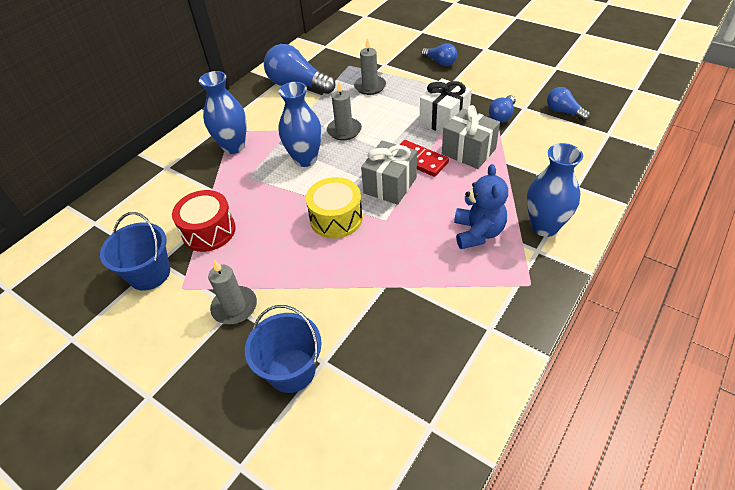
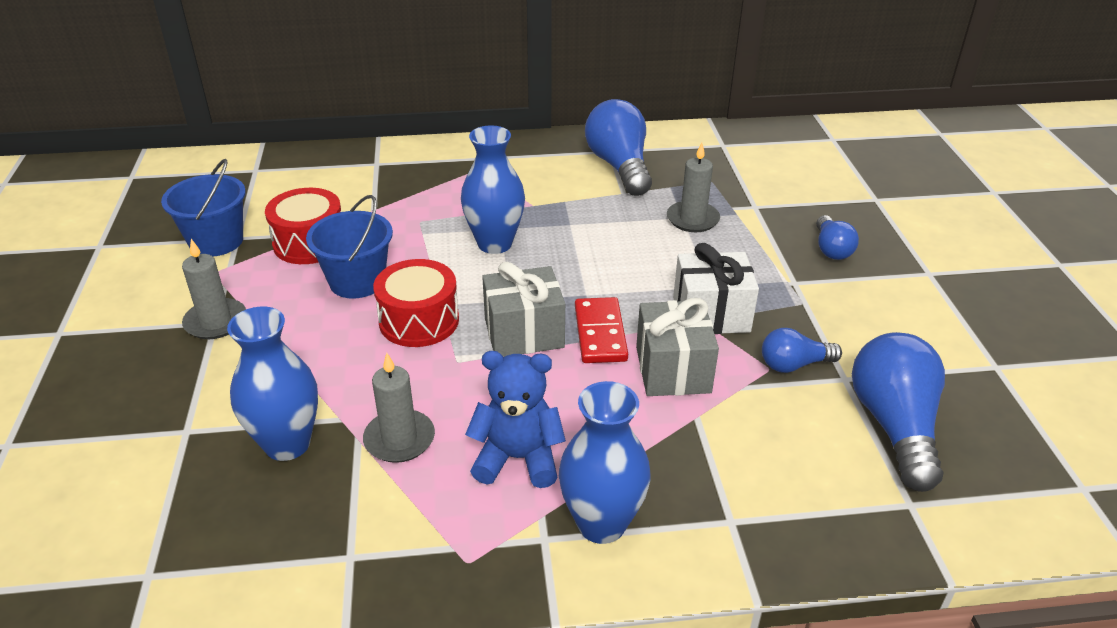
camera: 45 degrees right, 10 degrees down
blue vase [199,71,247,154] -> blue vase moved to [227,307,318,461]
blue bucket [245,305,322,393] -> blue bucket moved to [306,195,393,299]
yellow drum [306,177,363,239] -> red drum [373,259,459,347]
grey candle [327,82,362,140] -> grey candle moved to [363,353,435,463]
blue teddy bear [454,164,508,249] -> blue teddy bear turned 135 degrees counterclockwise [465,351,566,488]
blue light bulb [547,87,590,121] -> blue light bulb [852,332,945,492], size x1.83

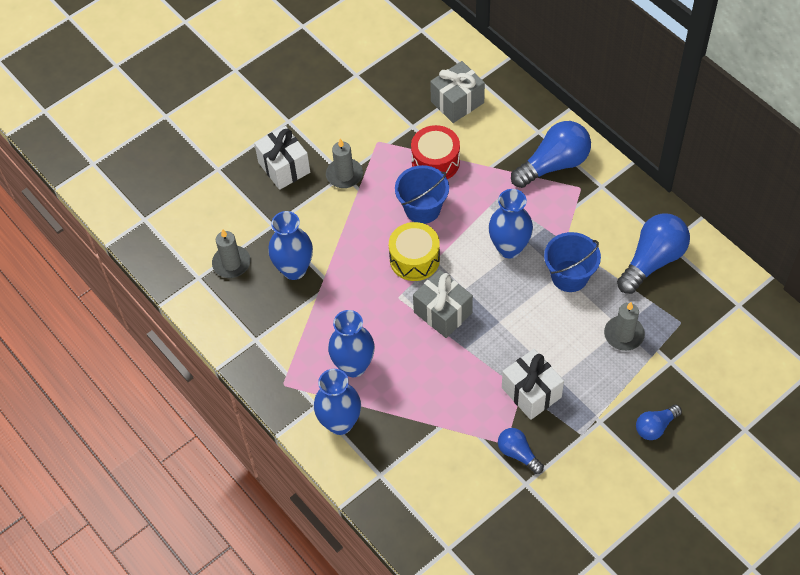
camera: 60 degrees right, 20 degrees up
blue bucket [161,159,246,257] -> blue bucket moved to [544,232,601,292]
grey candle [363,353,435,463] -> grey candle moved to [212,229,250,278]
red drum [373,259,459,347] -> yellow drum [389,222,440,281]
blue teddy bear [465,351,566,488] -> blue vase [328,310,375,377]
red domino [575,297,628,363] -> none
grey gift [636,298,719,396] -> grey gift moved to [430,61,485,123]
blue light bulb [852,332,945,492] -> blue light bulb moved to [511,121,591,188]
none -> white gift [254,126,310,190]

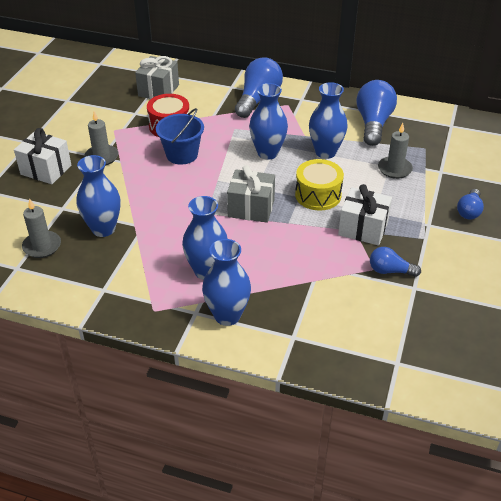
camera: 35 degrees left, 15 degrees down
yellow drum [389,222,440,281] -> yellow drum moved to [295,159,344,211]
blue bucket [544,232,601,292] -> blue vase [309,82,347,159]

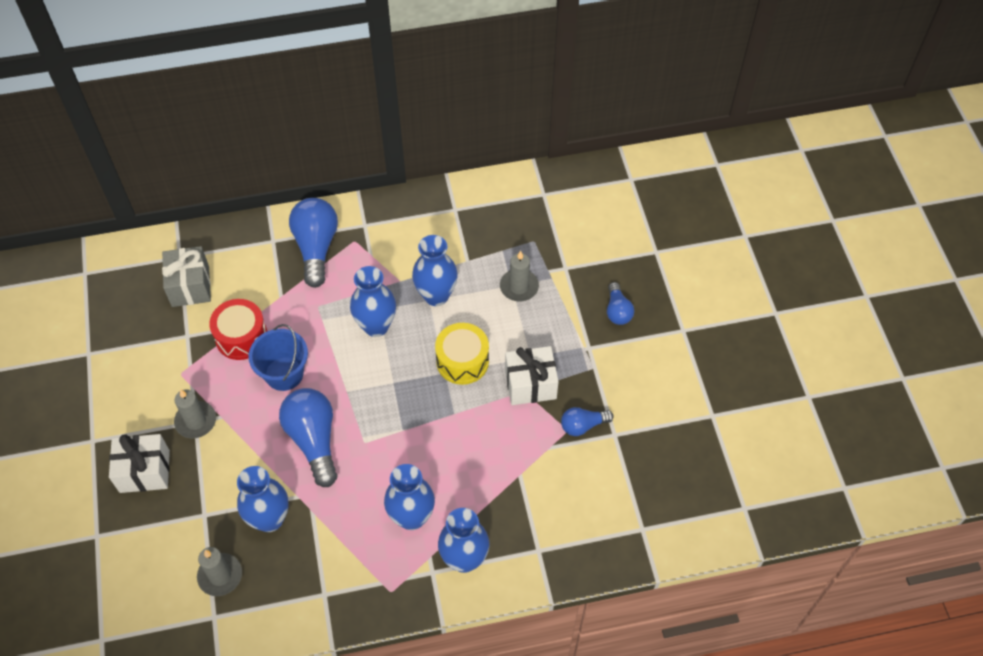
camera: 30 degrees left, 15 degrees up
grey gift [227,165,275,223] -> none
blue light bulb [356,80,397,146] -> blue light bulb moved to [279,388,337,487]

